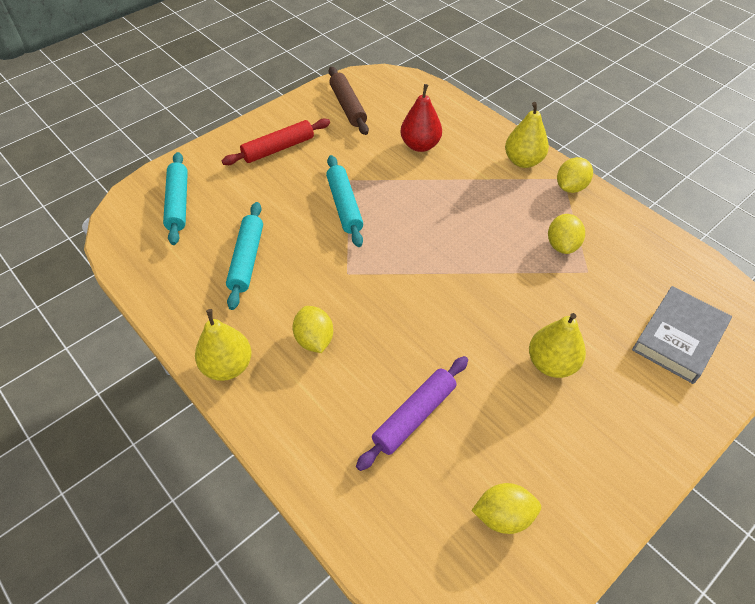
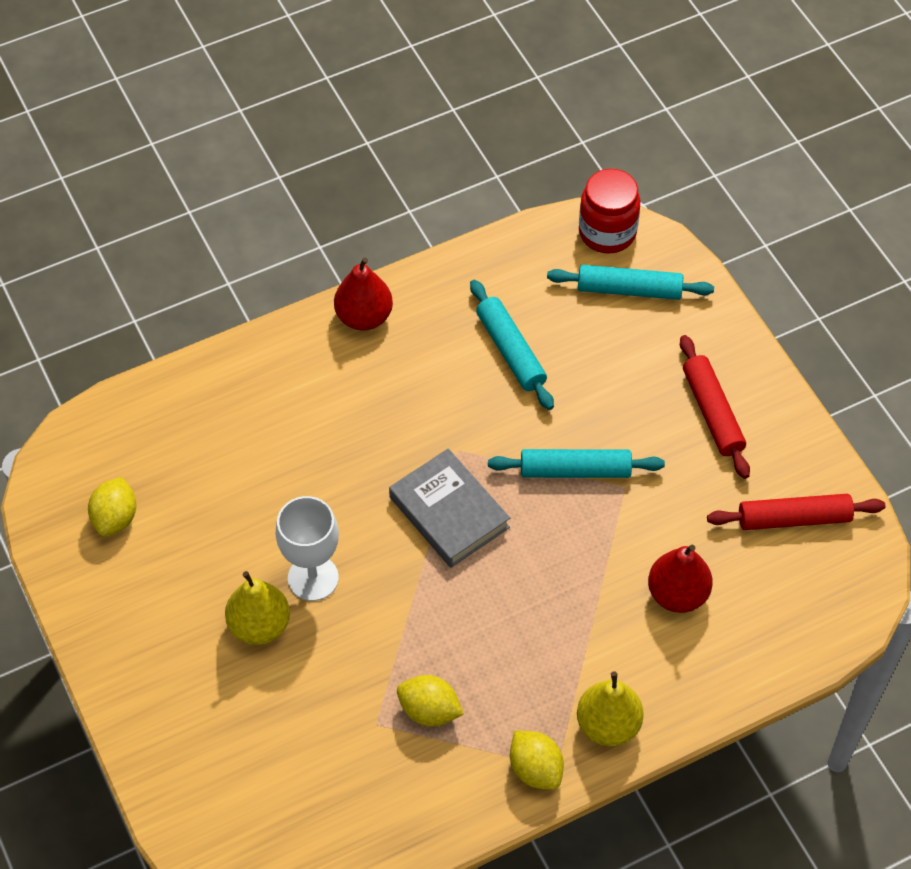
camera: 105 degrees right, 5 degrees up
yellow pear [195,309,252,381] -> red pear [334,258,393,330]
turquoise rolling pin [226,202,263,310] -> turquoise rolling pin turned 45 degrees clockwise [470,280,554,410]
yellow lemon [292,306,333,353] -> none
brown rolling pin [329,67,369,135] -> red rolling pin [707,494,885,530]
purple rolling pin [356,356,468,471] -> none
grey book [632,286,732,384] -> grey book moved to [389,448,510,568]
none -> white goblet [276,496,339,601]
none -> red jar [579,169,640,253]

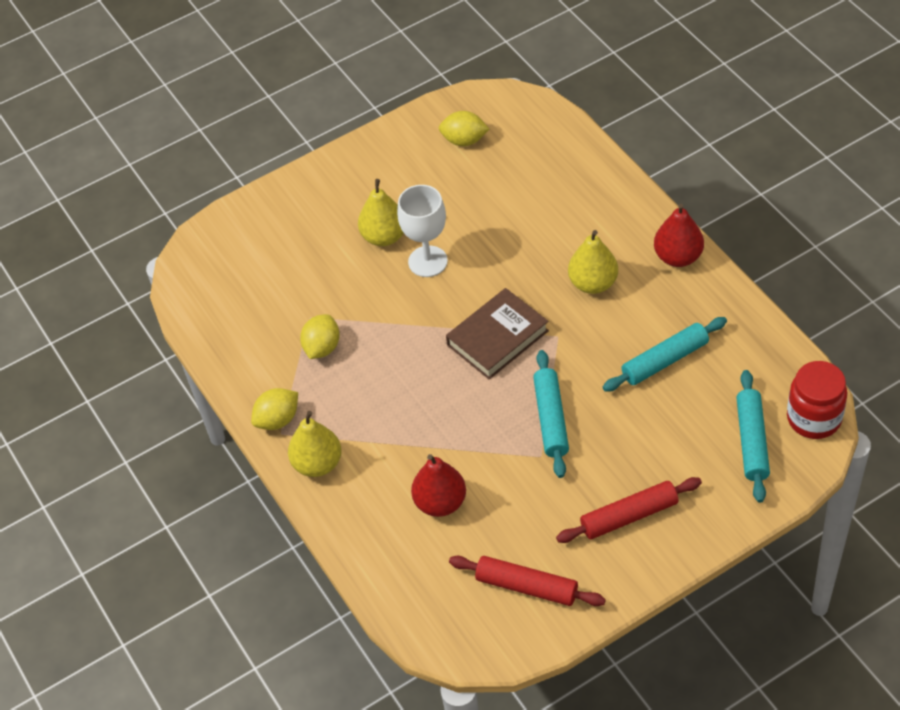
camera: 90 degrees right, 5 degrees down
grey book [389,448,510,568] -> brown book [446,288,549,380]
red rolling pin [707,494,885,530] -> red rolling pin turned 60 degrees counterclockwise [449,556,606,606]
none -> yellow pear [568,230,618,294]

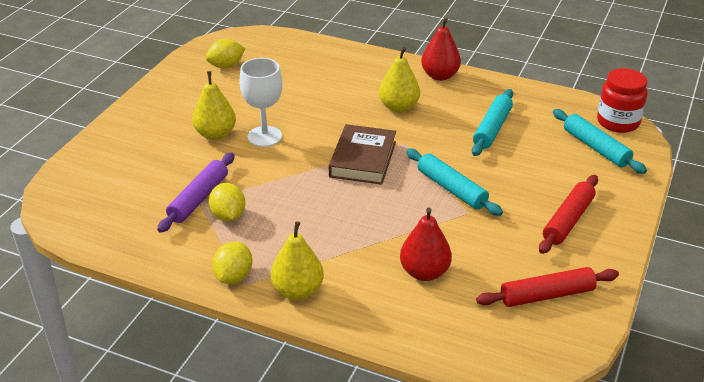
camera: 40 degrees left, 15 degrees down
none -> purple rolling pin [157,153,235,233]

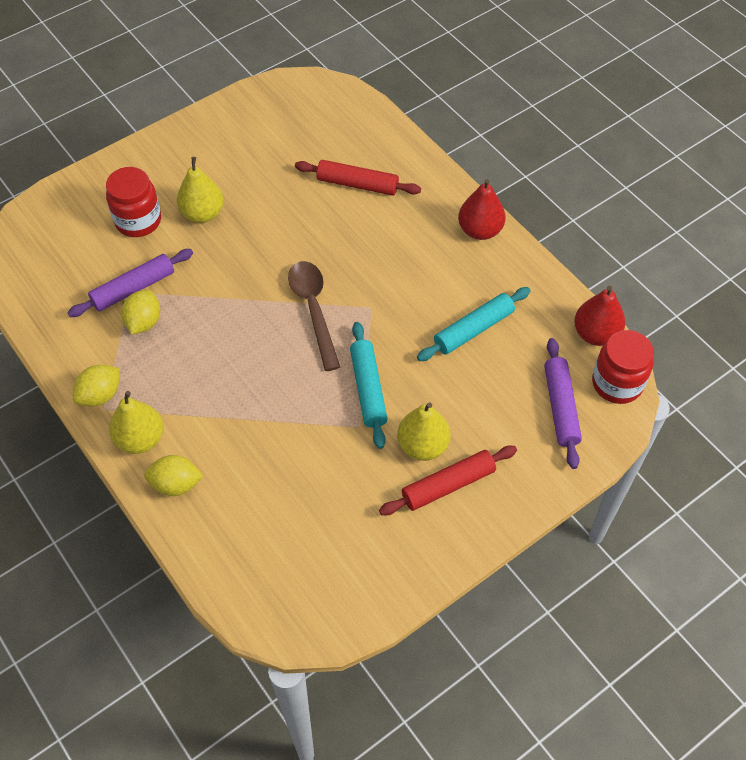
camera: 30 degrees right, 20 degrees up
yellow lemon [206,39,245,69] -> yellow lemon moved to [144,455,204,496]
white goblet [239,58,282,147] -> none
brown book [329,124,396,185] -> brown spoon [288,261,340,371]
yellow pear [379,47,420,113] -> yellow pear moved to [397,403,451,461]
red pear [400,208,452,281] -> red pear moved to [574,286,626,346]
red rolling pin [476,267,619,307] -> red rolling pin moved to [295,160,421,196]
turquoise rolling pin [553,109,647,174] -> purple rolling pin [544,338,582,469]
none -> red jar [106,167,161,237]

